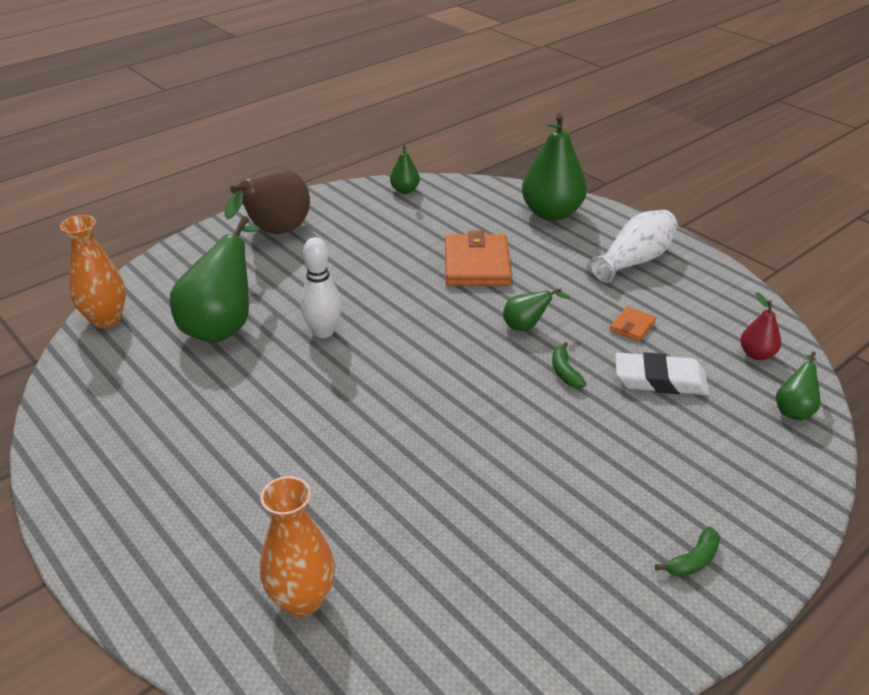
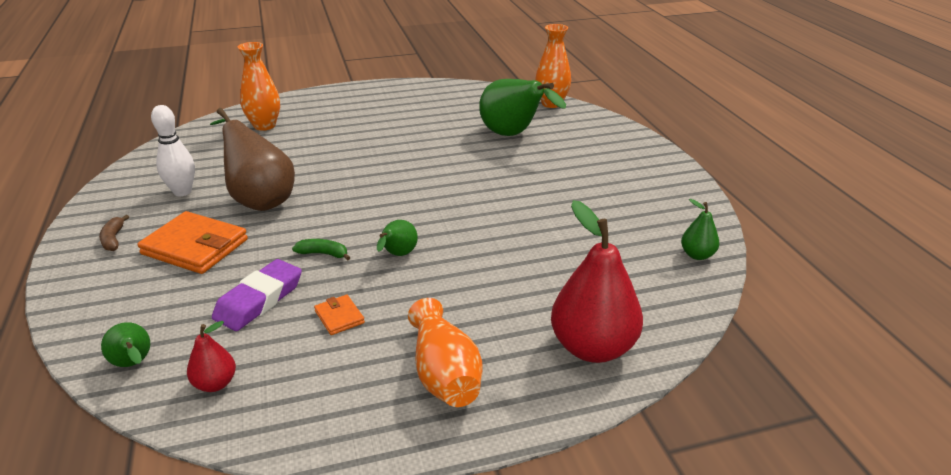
camera: 115 degrees right, 5 degrees down
brown pear [224,167,310,234] -> brown pear moved to [210,108,295,211]
white bowling pin [300,237,342,338] -> white bowling pin moved to [151,105,195,196]
orange wallet [445,231,512,286] -> orange wallet moved to [137,211,248,274]
green pear [522,113,587,221] -> red pear [551,200,643,363]
white vase [590,210,677,283] -> orange vase [408,298,483,407]
white eraser [615,352,709,395] -> purple eraser [212,259,302,331]
green banana [655,527,720,577] -> brown banana [99,215,129,251]

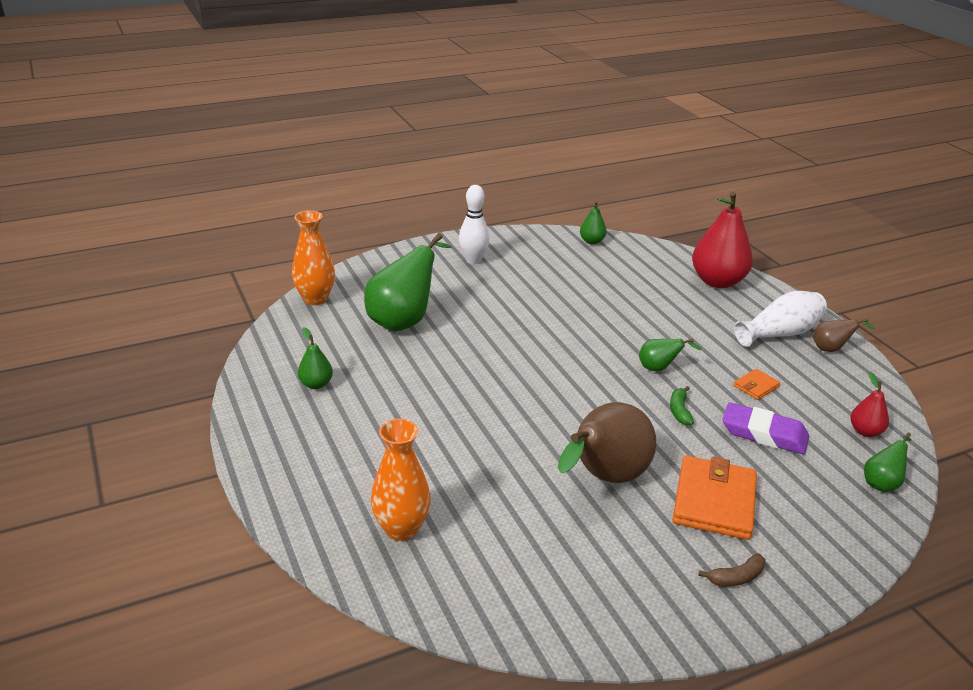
camera: 100 degrees left, 0 degrees up
white bowling pin [151,105,195,196] -> white bowling pin moved to [459,185,489,264]
orange vase [408,298,483,407] -> white vase [734,291,827,347]
none -> green pear [298,327,333,389]
none -> brown pear [813,319,875,352]

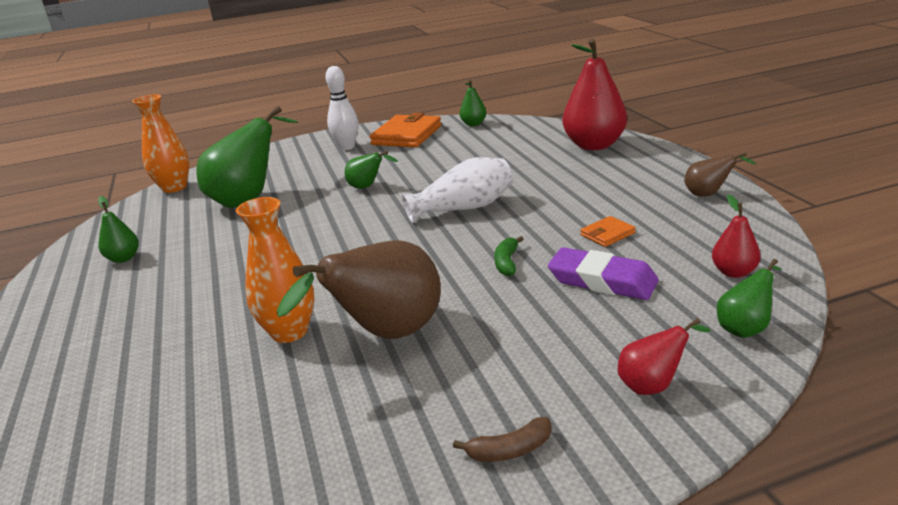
camera: 10 degrees right, 5 degrees down
orange vase [371,419,431,541] -> orange vase moved to [236,197,314,343]
green pear [639,339,702,371] -> green pear moved to [345,151,398,189]
orange wallet [673,456,757,540] -> orange wallet moved to [370,113,441,147]
white vase [734,291,827,347] -> white vase moved to [401,157,513,223]
none -> red pear [618,318,711,395]

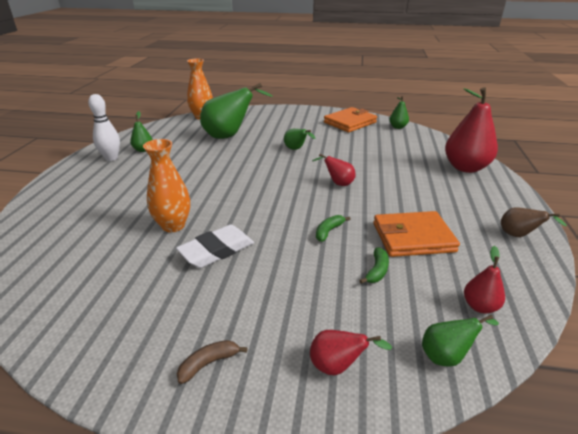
camera: 25 degrees right, 5 degrees up
brown pear [277,240,441,339] -> white eraser [176,225,254,268]
white bowling pin [325,66,359,150] -> white bowling pin moved to [88,94,120,161]
white vase [401,157,513,223] -> red pear [312,154,356,186]
brown banana [453,417,552,462] -> brown banana turned 135 degrees clockwise [177,340,247,384]
purple eraser [548,247,659,300] -> green banana [359,248,389,284]
orange wallet [580,216,636,247] -> orange wallet [373,211,460,257], size x2.10

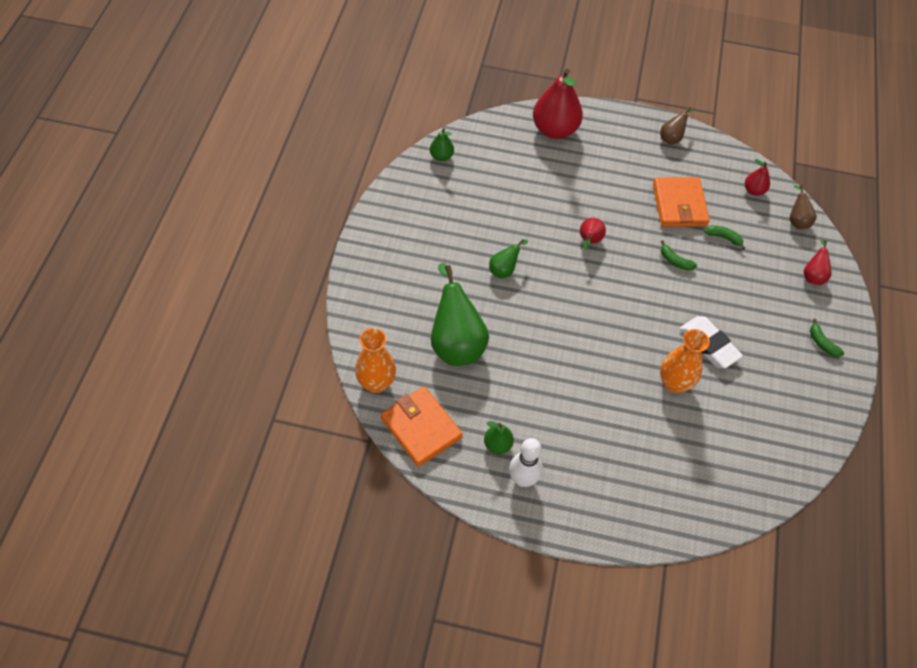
camera: 90 degrees left, 25 degrees up
brown banana [177,340,247,384] -> green banana [810,319,844,357]
orange wallet [324,107,377,132] -> orange wallet moved to [381,386,463,467]
green pear [422,315,499,366] -> brown pear [790,185,817,229]

